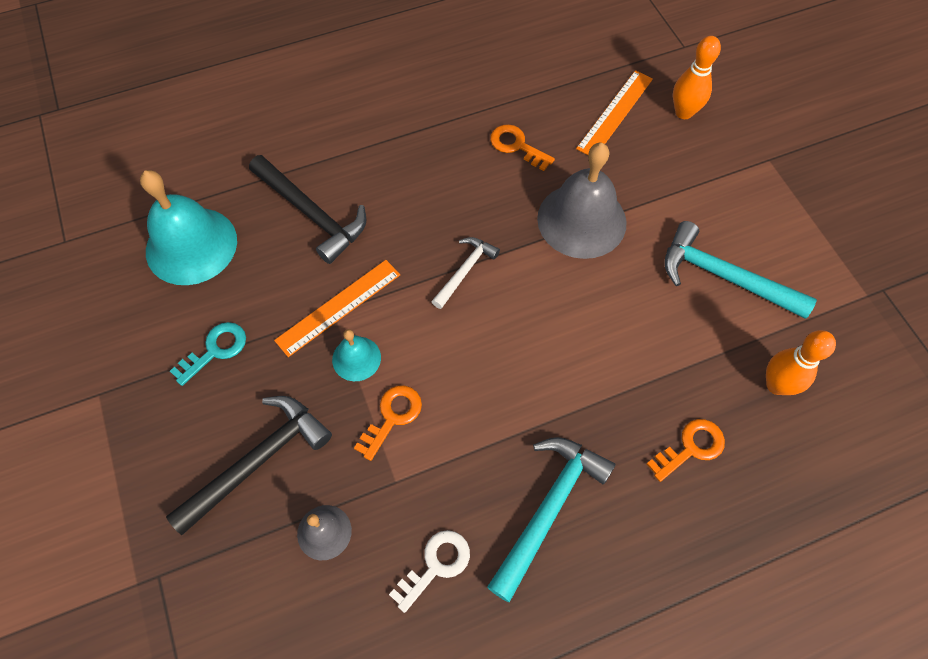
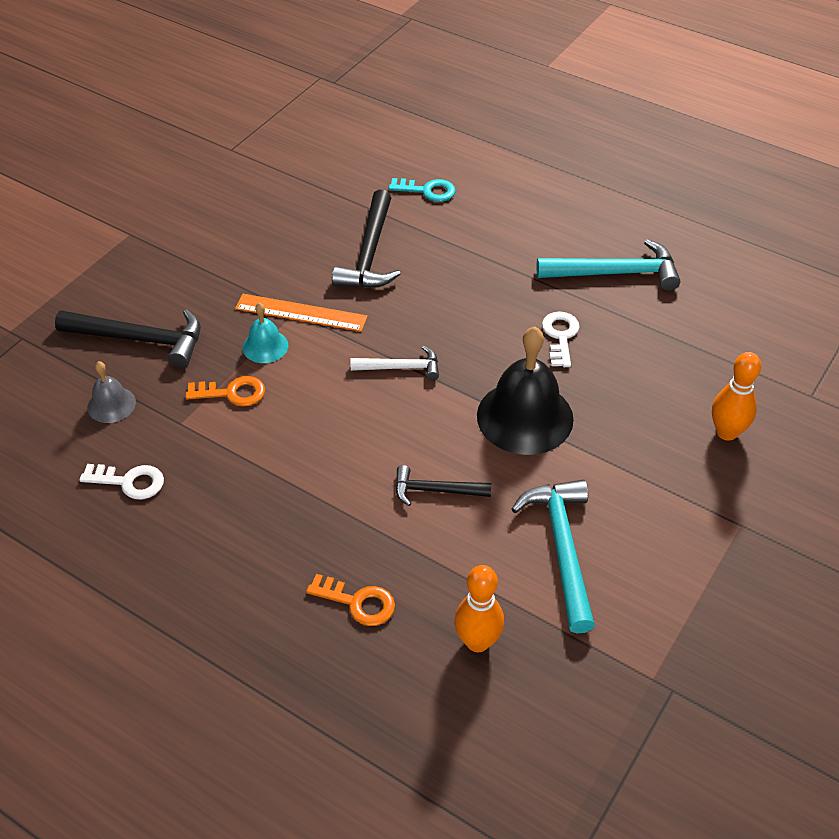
camera: 55 degrees right, 15 degrees down
turquoise bell [140,170,237,285] -> none
turquoise key [170,322,246,386] -> turquoise key moved to [388,178,456,202]
turquoise hammer [487,437,616,603] -> turquoise hammer moved to [536,239,680,291]
orange key [490,124,555,171] -> white key [542,312,580,367]
grey bell [537,143,627,259] -> black bell [477,326,574,455]
orange ruler [576,70,653,155] -> none
none -> black hammer [395,465,491,506]

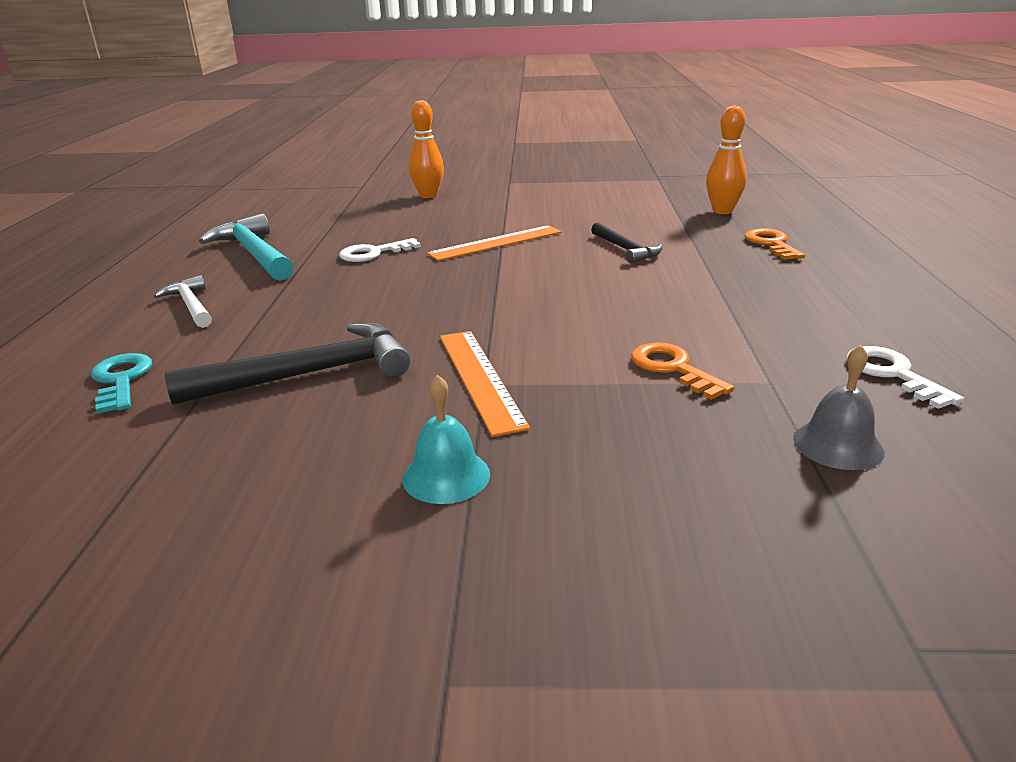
camera: 120 degrees left, 20 degrees down
black hammer [55,309,201,368] -> none
turquoise bell [243,303,288,363] -> turquoise bell moved to [402,375,490,504]
white hammer [351,346,439,380] -> white hammer moved to [154,275,212,328]
black bell [477,326,574,455] -> orange ruler [427,225,562,261]
turquoise hammer [511,480,595,633] -> none

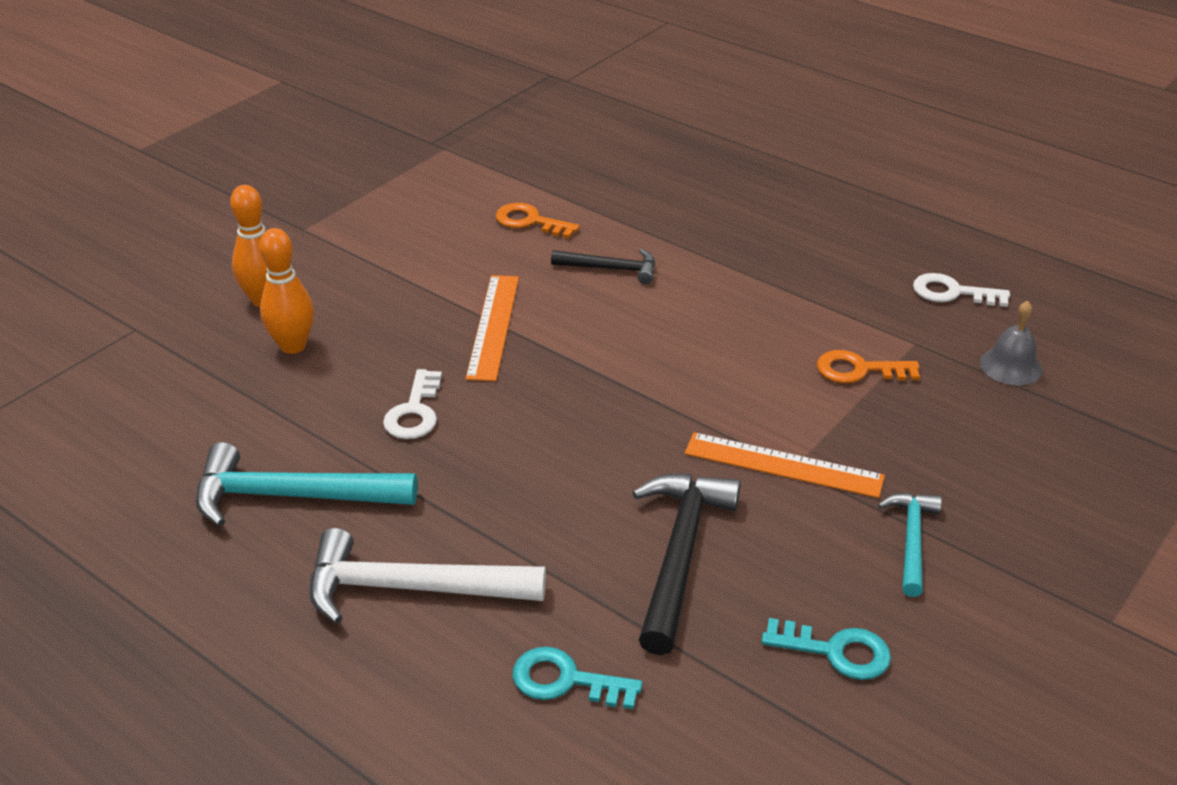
camera: 55 degrees left, 10 degrees up
white hammer [154,275,212,328] -> white hammer [309,528,546,624], size x1.70
turquoise bell [402,375,490,504] -> turquoise hammer [878,493,942,597]
orange bowling pin [706,105,747,214] -> orange bowling pin moved to [259,228,314,354]
orange key [745,228,805,260] -> orange key moved to [496,203,580,238]
none -> turquoise key [761,618,891,680]

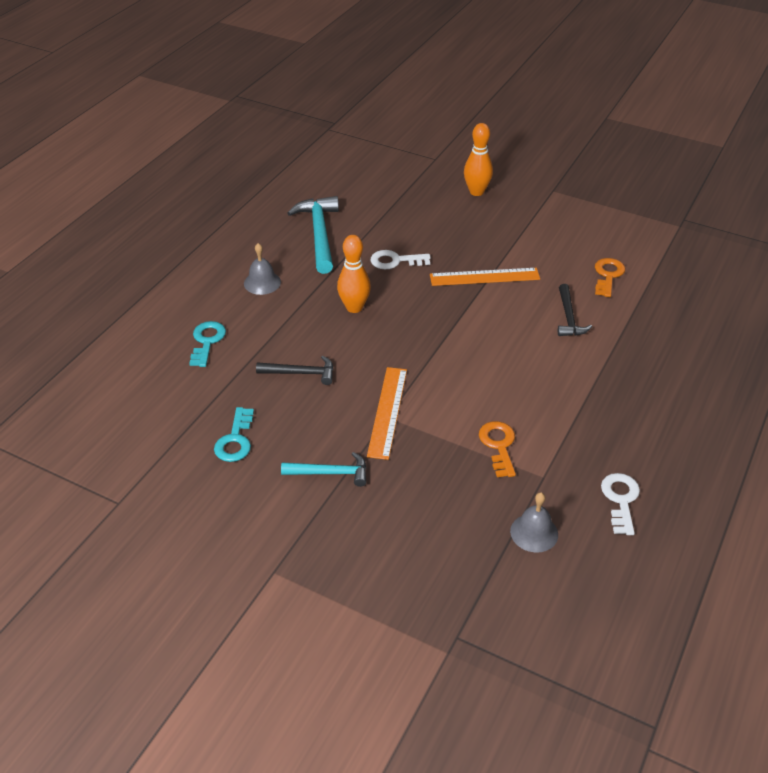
camera: 80 degrees right, 5 degrees up
orange bowling pin [259,228,314,354] -> orange bowling pin moved to [337,235,371,313]
white hammer [309,528,546,624] -> grey bell [244,243,281,295]
black hammer [632,474,741,655] -> black hammer [256,356,333,385], size x0.59

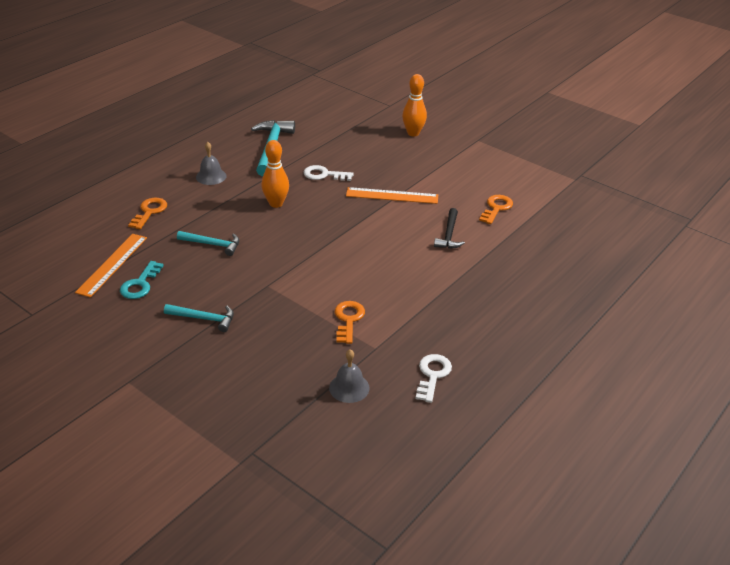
camera: 10 degrees right, 5 degrees down
turquoise key [189,321,226,367] -> orange key [128,198,167,229]
black hammer [256,356,333,385] -> turquoise hammer [177,231,239,256]
orange ruler [367,367,407,460] -> orange ruler moved to [75,234,147,298]

